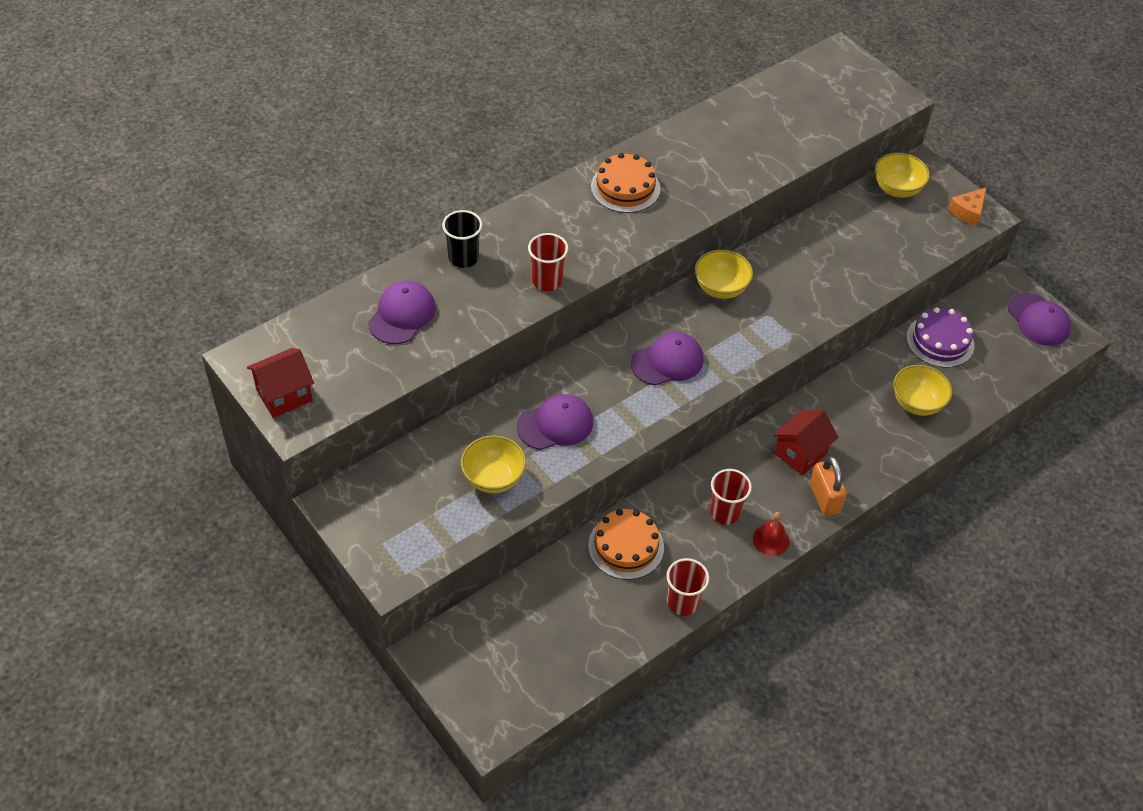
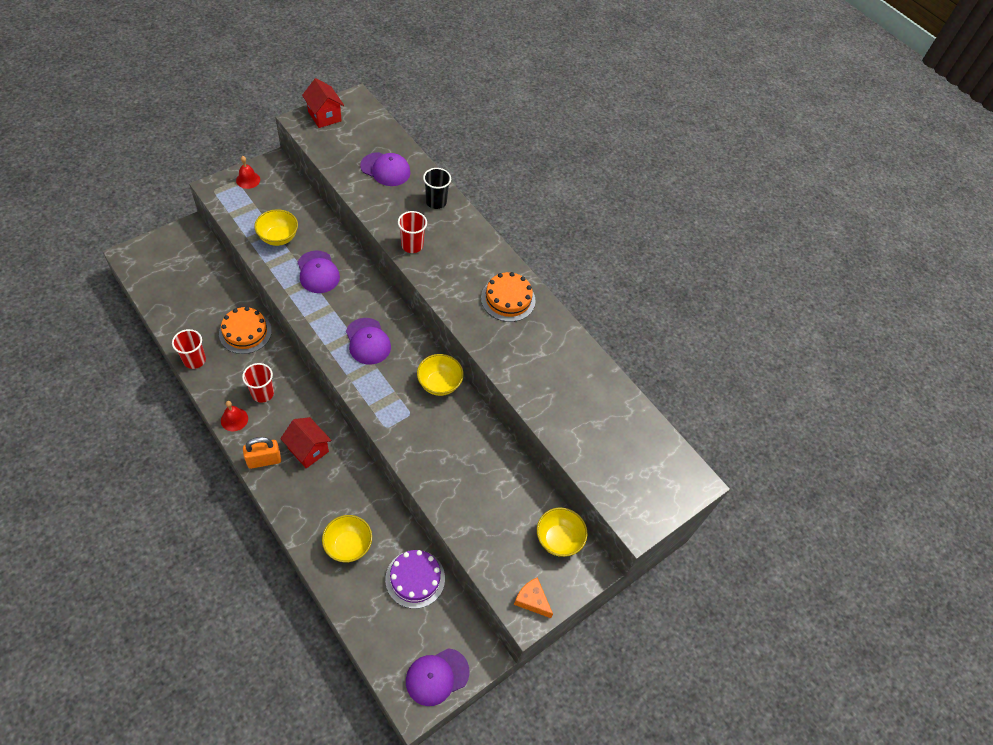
camera: 85 degrees right, 5 degrees up
none -> red bell [236,156,260,189]

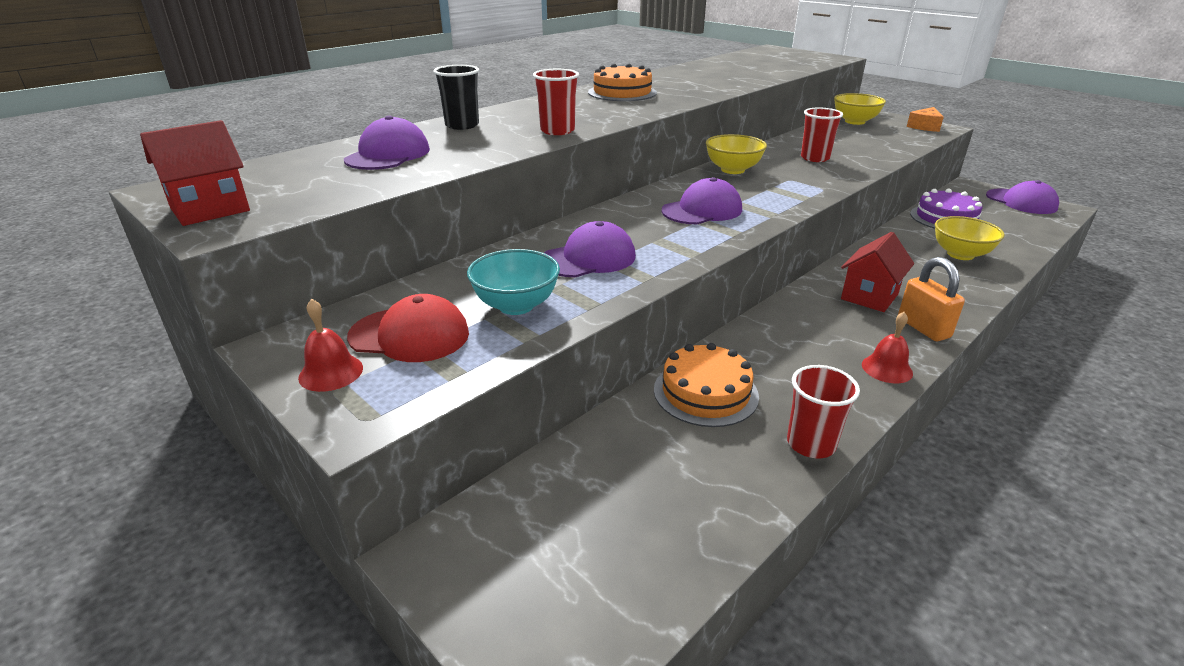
camera: 90 degrees left, 25 degrees down
red cup [242,363,274,403] -> red cup moved to [801,108,843,162]
yellow bowl [254,209,298,246] -> turquoise bowl [467,249,560,315]
none -> red cap [347,294,469,362]

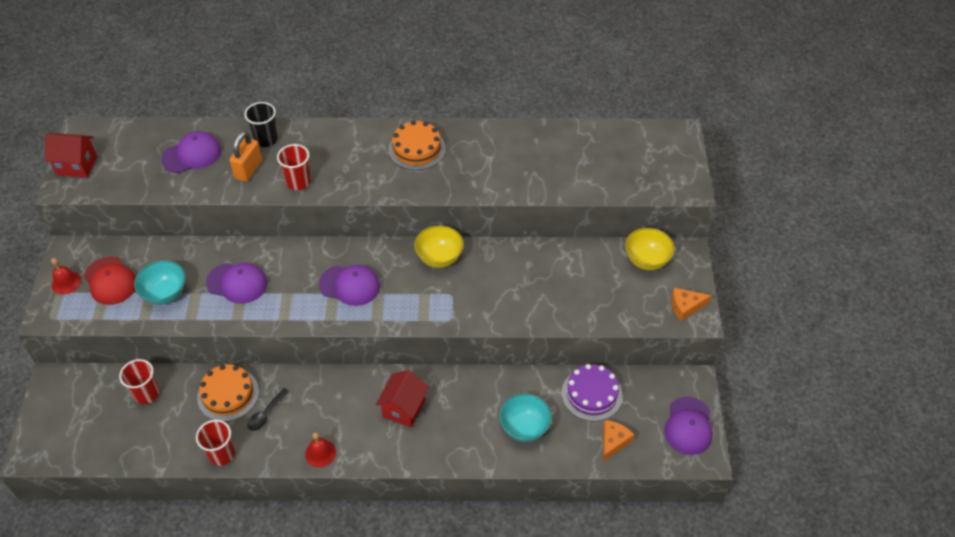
camera: 45 degrees right, 20 degrees up
red cup [801,108,843,162] -> red cup moved to [119,359,159,404]
red house [841,232,914,312] -> red house turned 60 degrees counterclockwise [376,370,429,428]
orange padlock [898,257,965,341] -> orange padlock moved to [229,131,262,182]
yellow bowl [935,216,1005,260] -> turquoise bowl [499,394,552,442]
none -> black spoon [247,388,289,431]
none -> orange cheese [603,420,635,462]

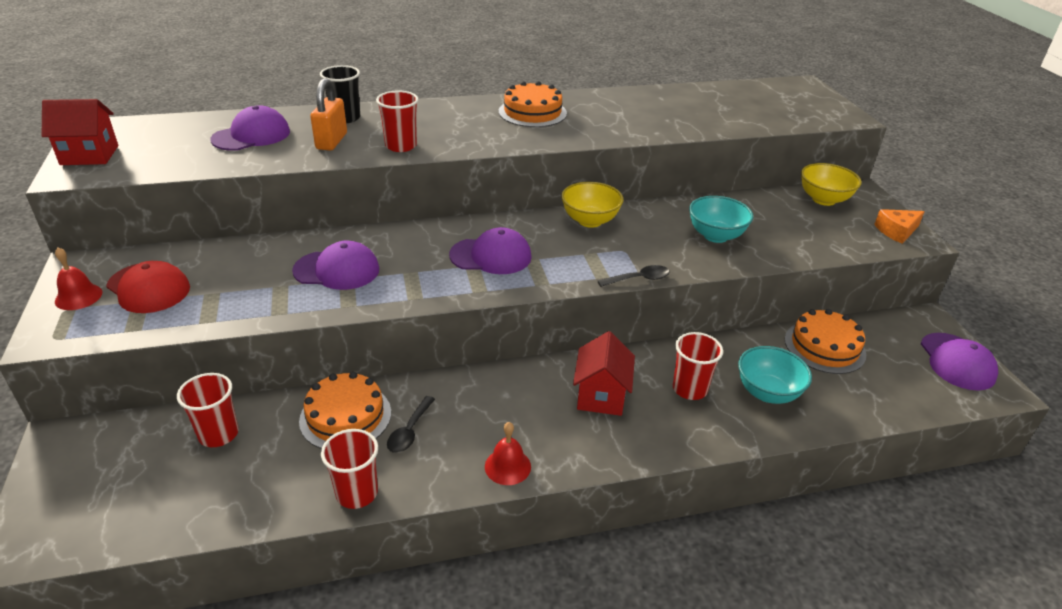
camera: 15 degrees left, 15 degrees down
turquoise bowl [134,260,186,305] -> turquoise bowl moved to [689,196,754,243]
purple cake [562,364,623,421] -> orange cake [785,309,866,374]
orange cheese [603,420,635,462] -> none
none -> black spoon [598,265,670,287]
none -> red cup [673,332,723,400]

